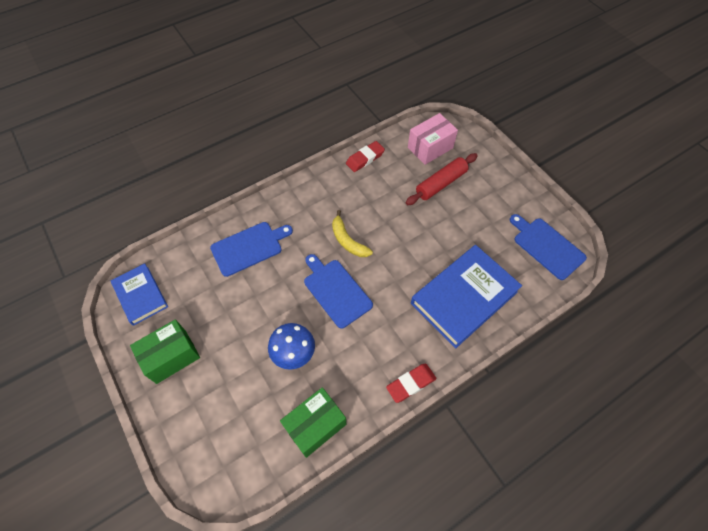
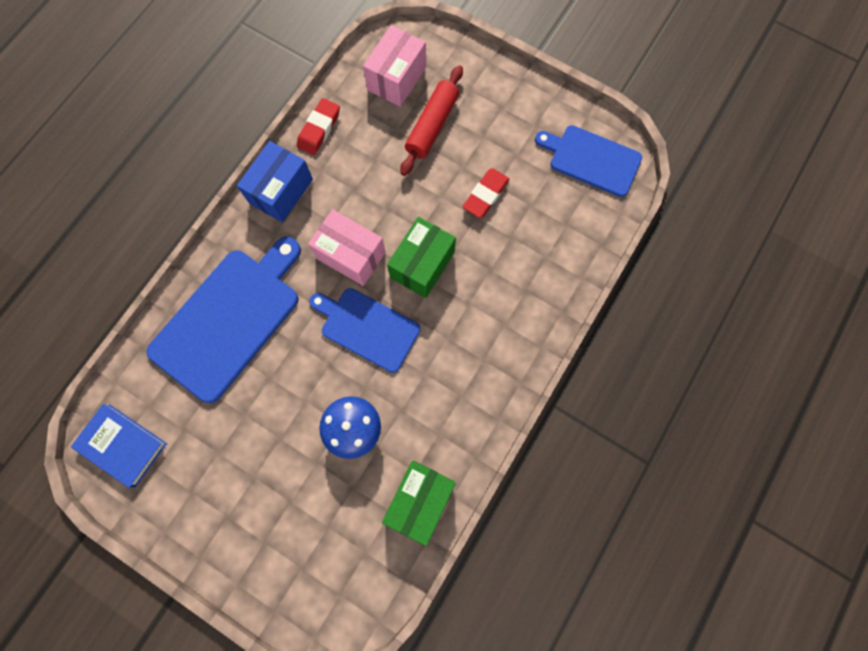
camera: 25 degrees left, 15 degrees up
green box [130,319,200,384] -> green box moved to [387,217,456,298]
blue cutting board [210,222,293,277] -> blue cutting board [146,237,301,403], size x1.59
yellow banana [332,210,373,257] -> pink box [308,209,386,286]
red eraser [386,364,436,403] -> red eraser moved to [463,168,509,218]
blue book [411,245,522,348] -> none
none -> blue box [237,141,313,222]

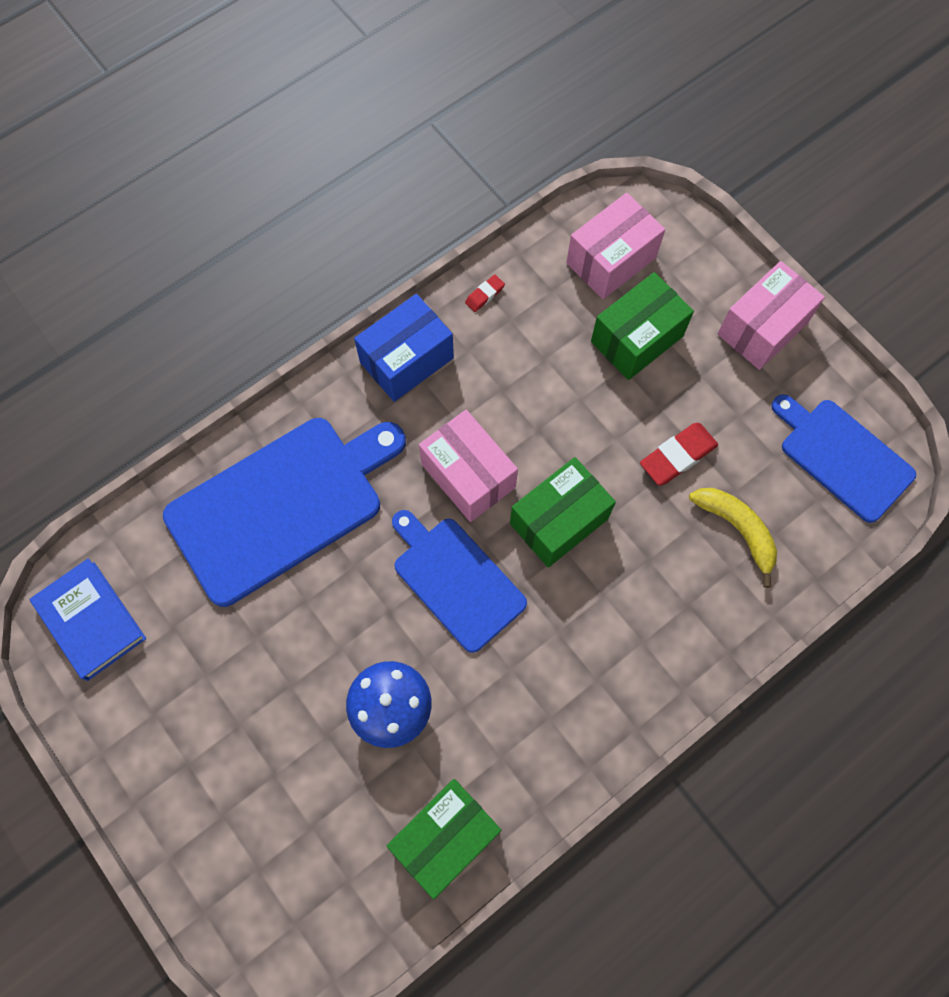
camera: 20 degrees right, 5 degrees down
red eraser [297,98,340,155] -> red eraser [465,275,505,312], size x0.54
red rolling pin [400,65,463,176] -> green box [591,272,694,380]
none -> yellow banana [689,488,777,588]
none -> pink box [718,261,825,370]

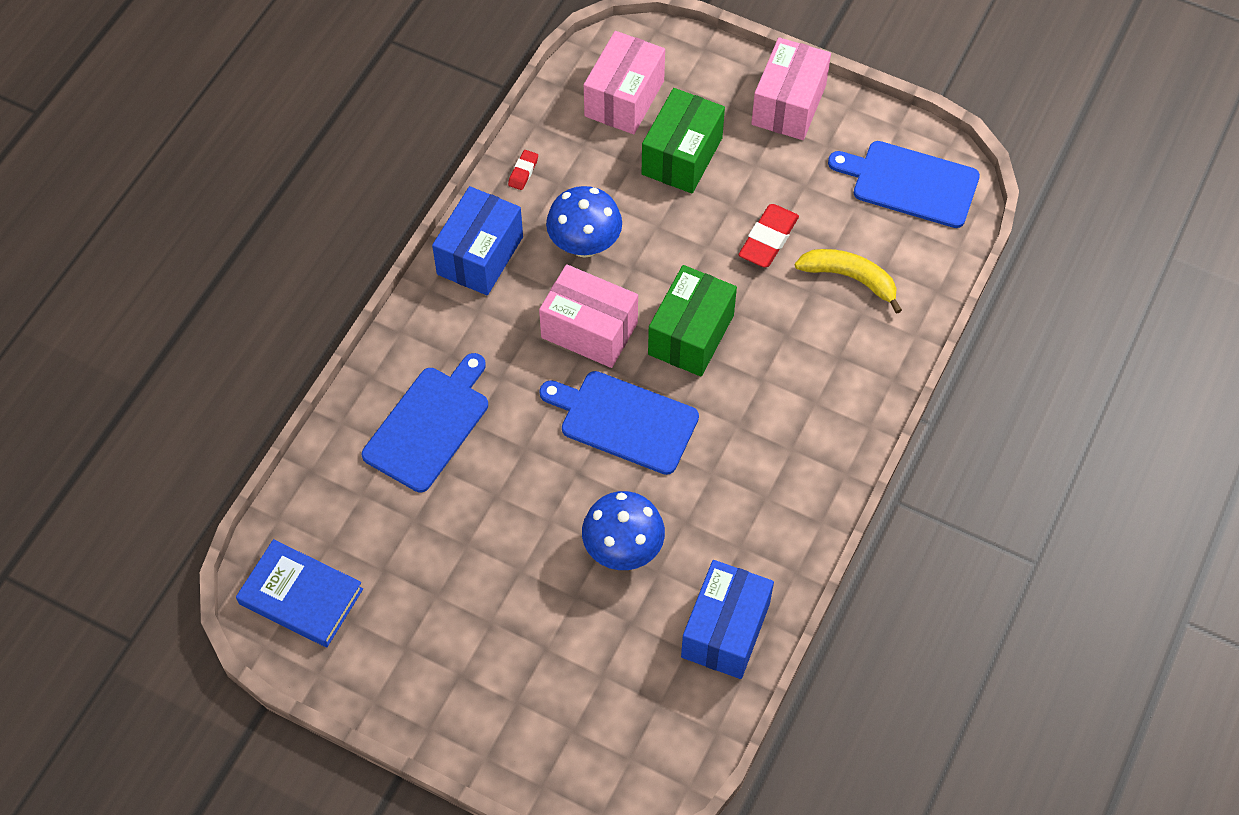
camera: 25 degrees left, 10 degrees down
blue cutting board [163,418,406,607] -> blue cutting board [362,353,488,492], size x0.63
green box [387,779,501,899] -> blue box [681,560,774,679]
none -> blue mushroom [546,186,622,258]

